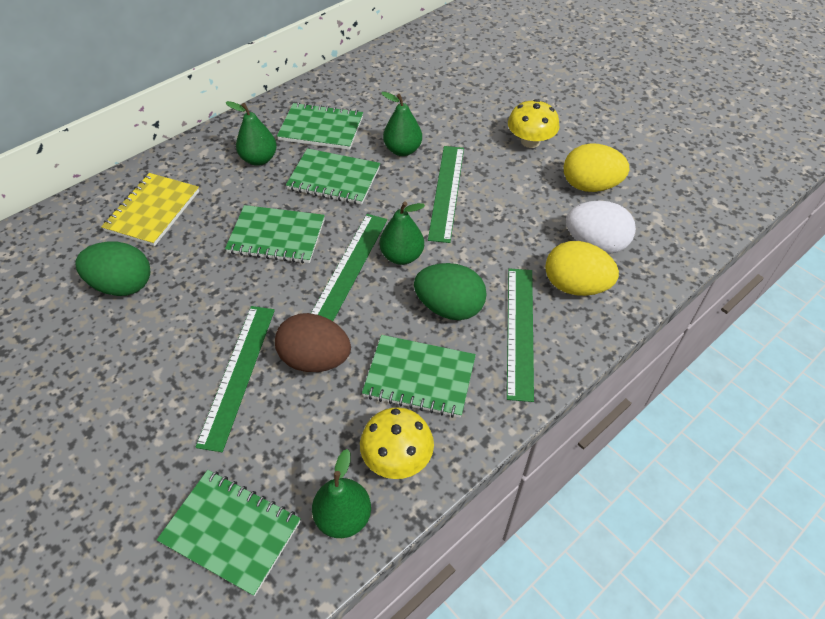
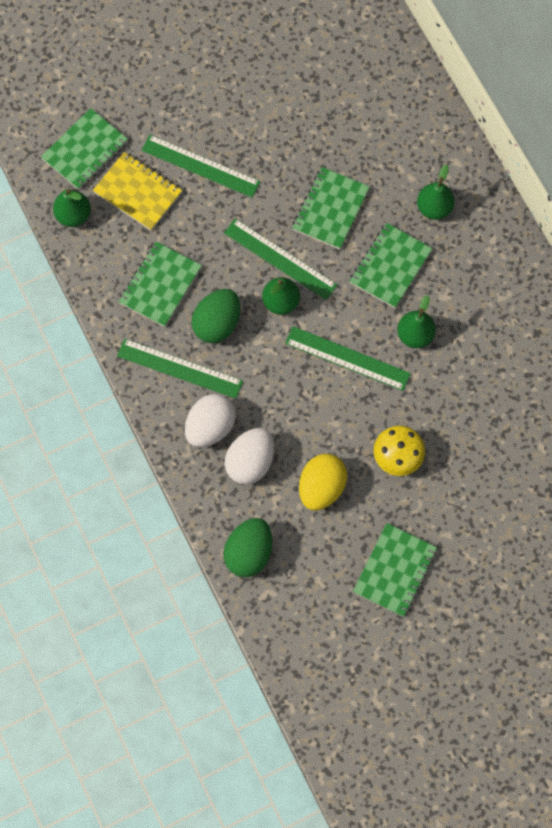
camera: 105 degrees right, 20 degrees up
green egg [75,241,150,296] -> green egg moved to [223,518,272,577]
yellow notebook [101,173,199,246] -> yellow notebook moved to [93,152,182,231]
brown egg [275,313,351,372] -> none
green notebook [277,102,363,150] -> green notebook moved to [353,523,437,617]
yellow mushroom [360,407,434,479] -> none
yellow egg [545,241,619,296] -> white egg [185,394,236,447]

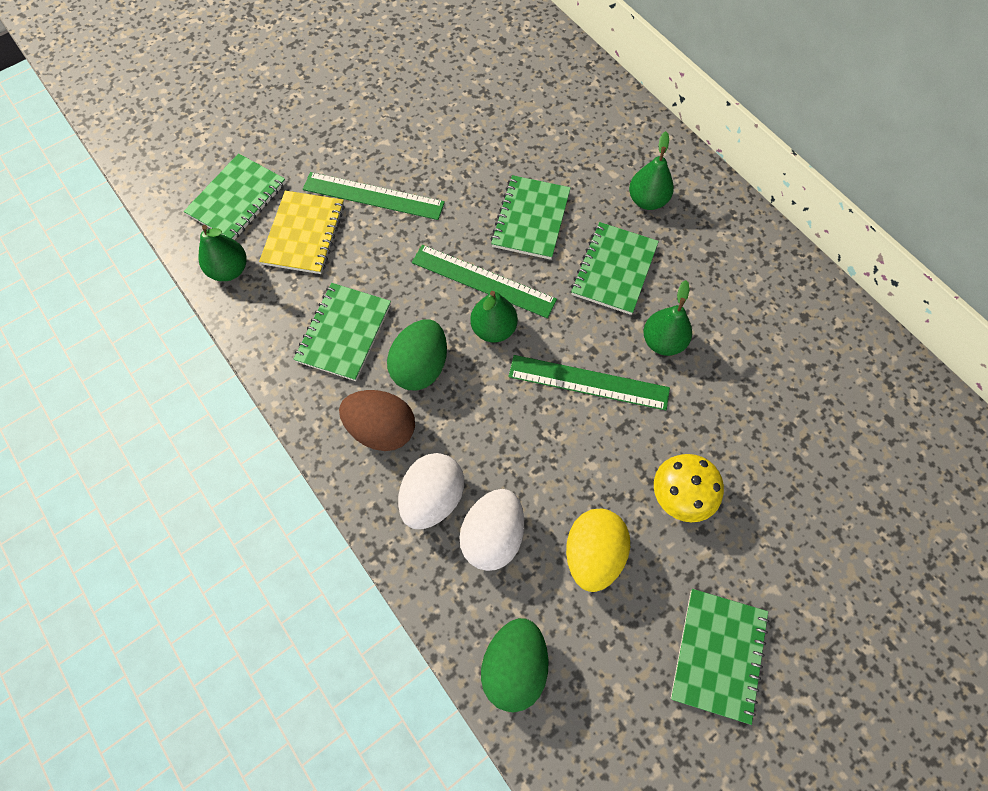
camera: 10 degrees left, 5 degrees down
yellow notebook [93,152,182,231] -> yellow notebook turned 75 degrees clockwise [259,191,345,274]
green ruler [117,339,243,399] -> brown egg [339,390,415,451]

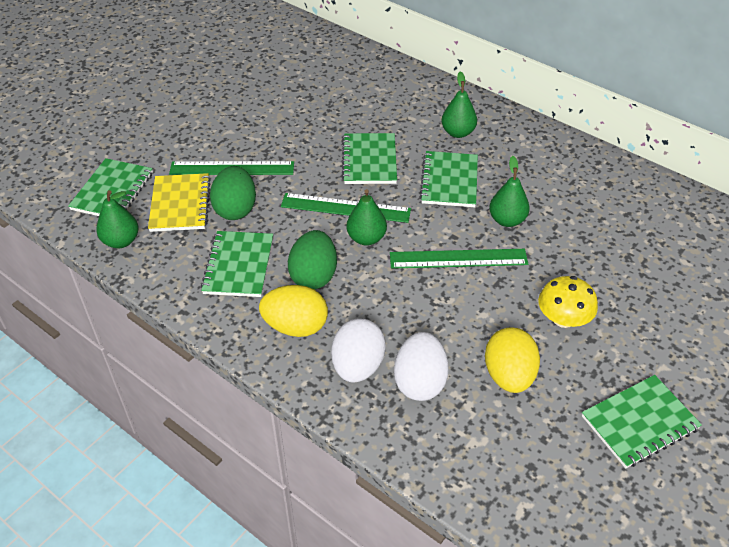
camera: 15 degrees left, 20 degrees down
brown egg [339,390,415,451] -> yellow egg [259,285,328,337]
green egg [481,618,549,712] -> green egg moved to [210,166,256,220]
green notebook [671,589,769,725] -> green notebook turned 60 degrees clockwise [582,375,702,469]

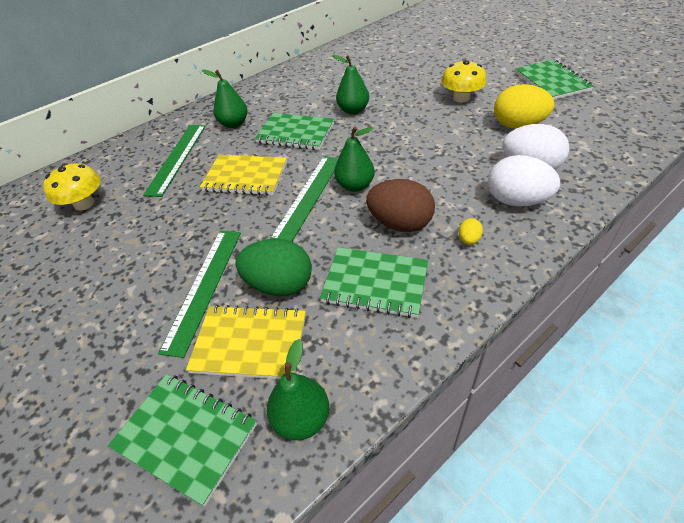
camera: 75 degrees left, 0 degrees up
yellow egg [259,285,328,337] -> yellow egg [459,218,483,245], size x0.44
green egg [288,230,337,290] -> brown egg [366,179,435,232]
green notebook [342,133,397,184] -> yellow notebook [200,155,287,196]
green ruler [390,249,528,269] -> green ruler moved to [143,125,206,197]
none -> yellow mushroom [43,163,101,211]

